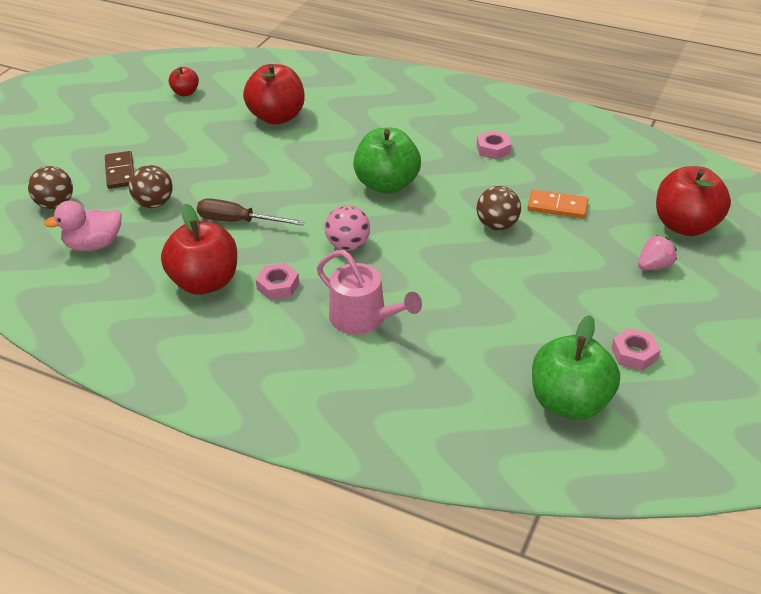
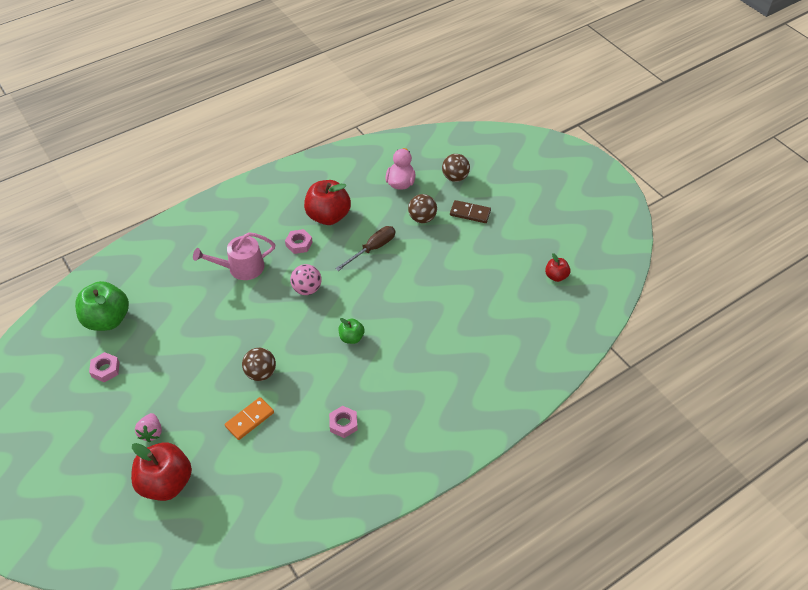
camera: 120 degrees right, 10 degrees up
red apple [243,64,305,125] -> none
green apple [353,128,421,194] -> green apple [338,318,365,344], size x0.51

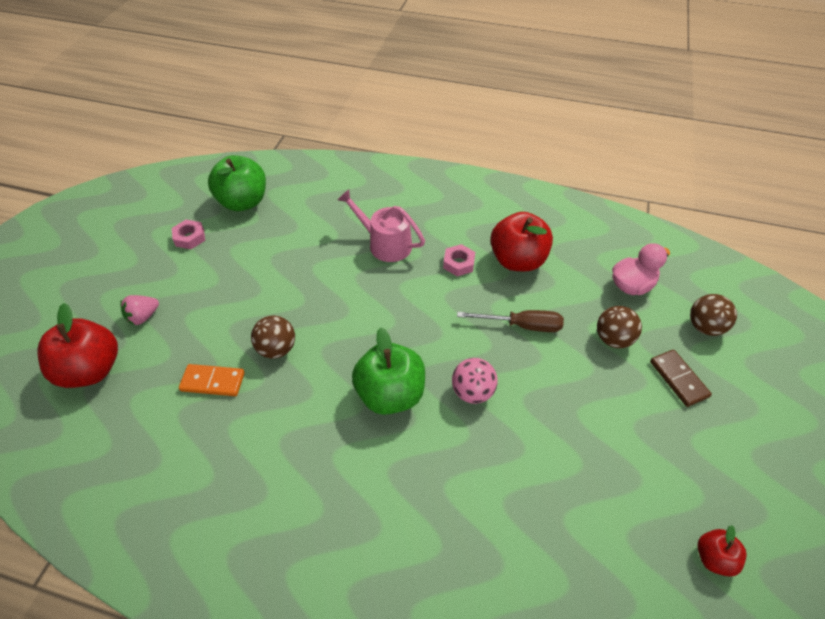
camera: 50 degrees right, 0 degrees up
pink ball [290,264,322,295] -> pink ball moved to [452,358,498,404]
pink nut [329,406,358,438] -> none
green apple [338,318,365,344] -> green apple [352,327,425,415], size x1.97

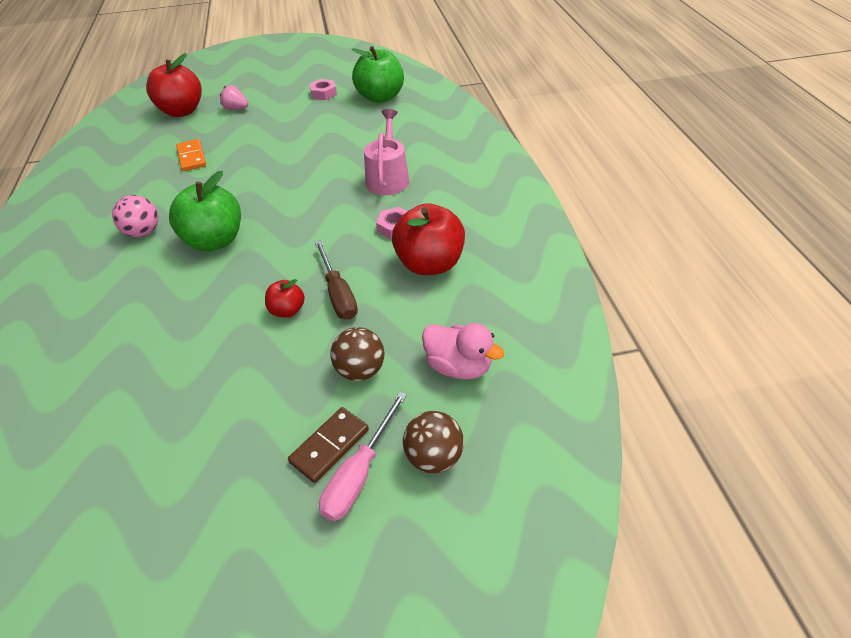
camera: 65 degrees right, 5 degrees down
brown ball [251,316,295,359] -> none
pink ball [452,358,498,404] -> pink ball moved to [112,195,158,237]
red apple [697,525,747,577] -> red apple moved to [265,279,305,318]
none -> pink screwdriver [319,392,407,521]

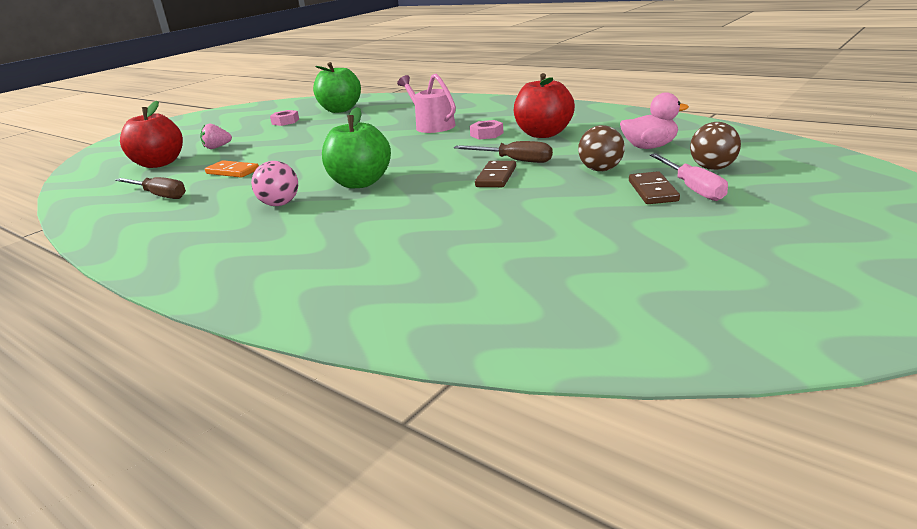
camera: 40 degrees left, 20 degrees down
red apple [265,279,305,318] -> brown domino [475,161,516,187]
none -> brown screwdriver [115,177,186,199]

